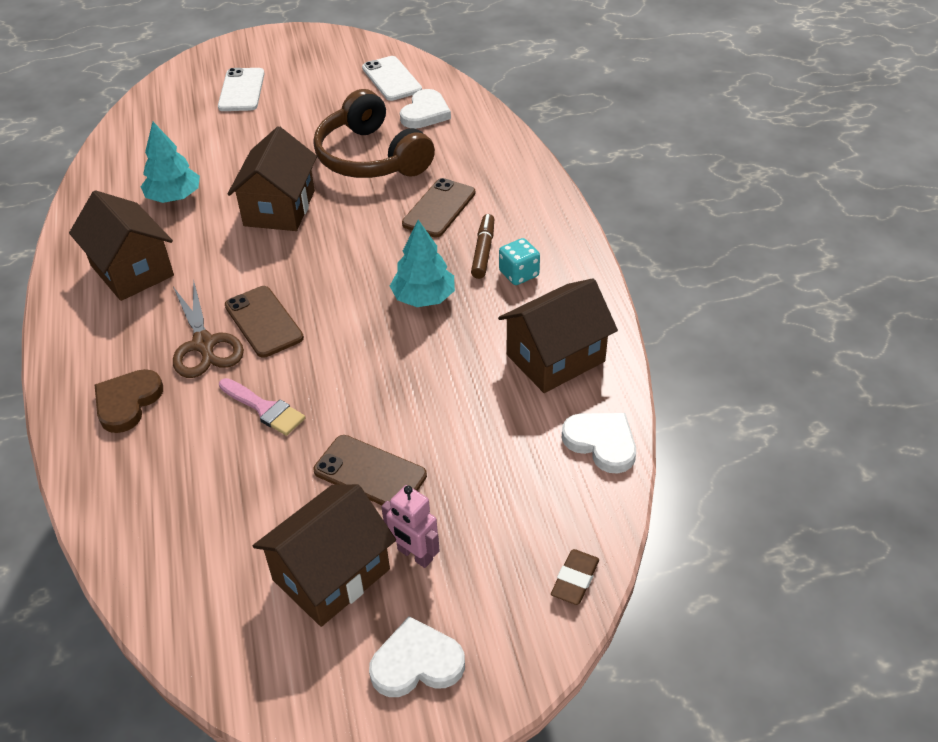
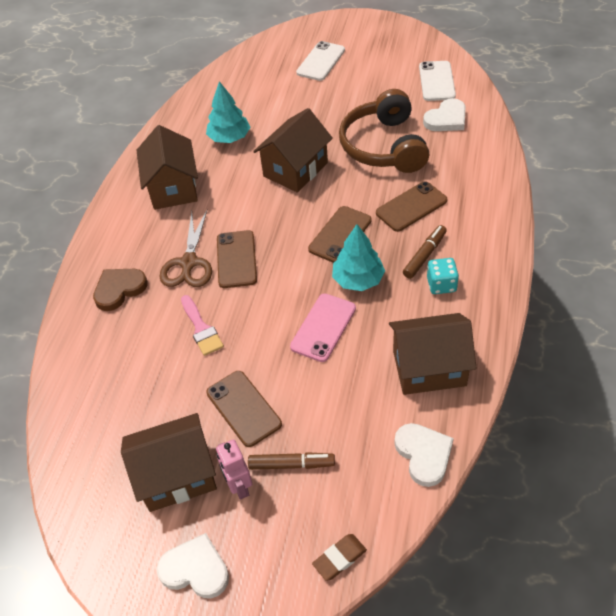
camera: 30 degrees right, 5 degrees up
none -> brown marker [248,452,335,470]
none -> pink phone [290,294,356,362]
none -> brown phone [308,206,372,263]

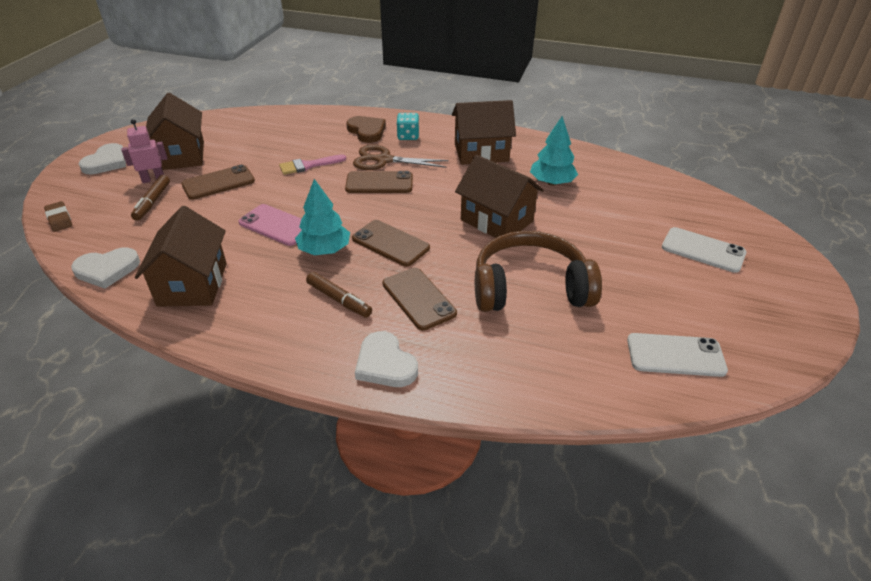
camera: 90 degrees right, 10 degrees down
white heart [423,98,466,131] -> white heart moved to [355,331,418,387]
turquoise dice [427,258,459,294] -> turquoise dice moved to [396,113,419,140]

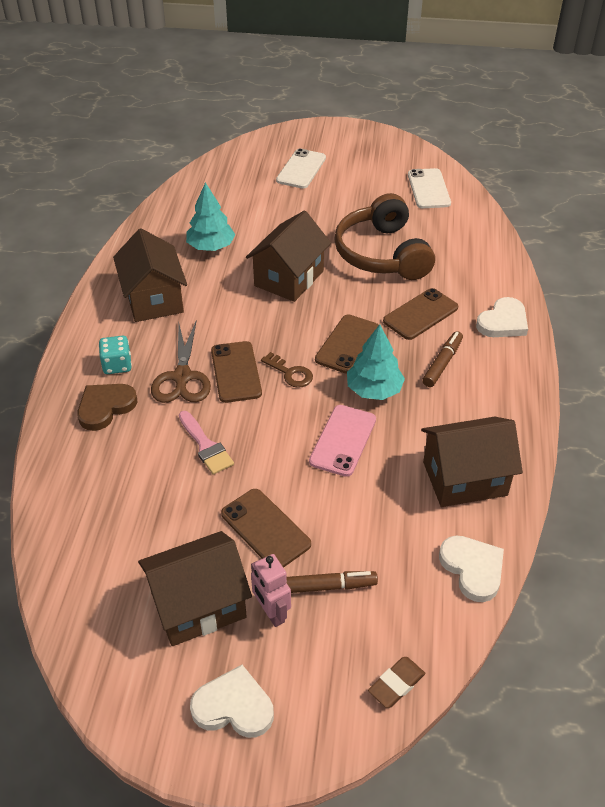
camera: 100 degrees left, 5 degrees up
none -> brown key [261,352,313,388]

